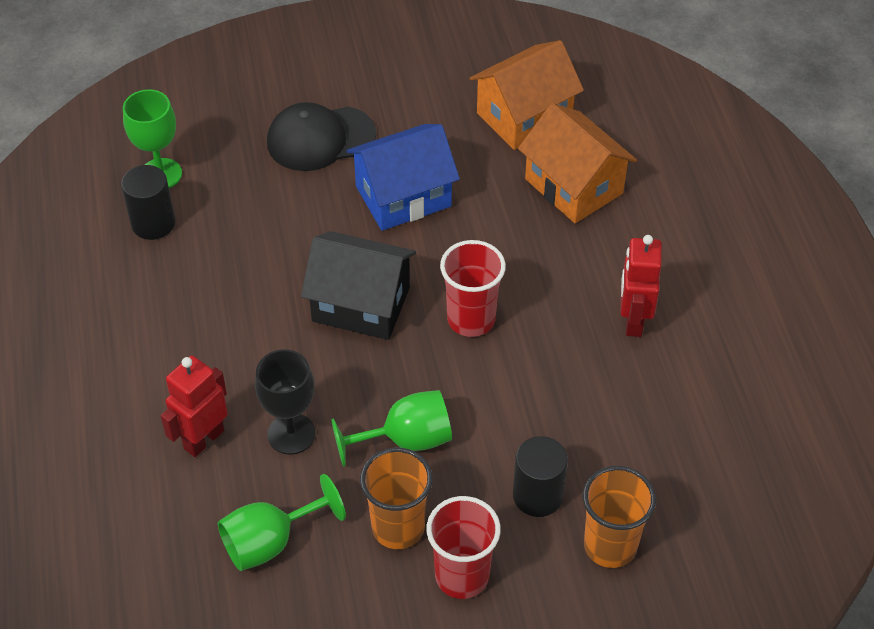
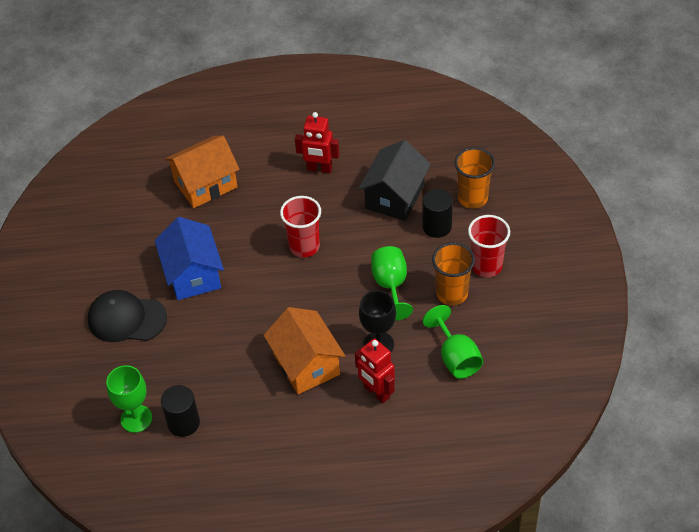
camera: 80 degrees left, 0 degrees up
black cap [267,102,376,171] -> black cap turned 105 degrees clockwise [88,290,167,342]
black house [301,231,416,340] -> black house moved to [358,140,431,221]
orange house [470,40,584,150] -> orange house moved to [263,307,345,394]

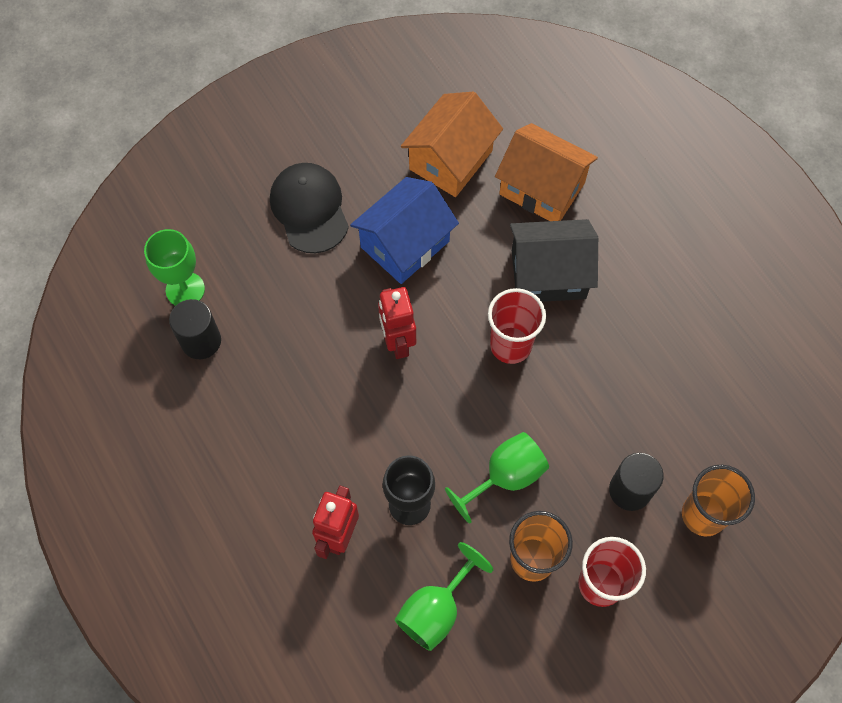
camera: 60 degrees right, 15 degrees up
orange house [263,307,345,394] -> orange house moved to [401,92,503,197]
red robot [295,112,340,173] -> red robot moved to [378,287,416,359]
black house [358,140,431,221] -> black house moved to [510,219,598,302]

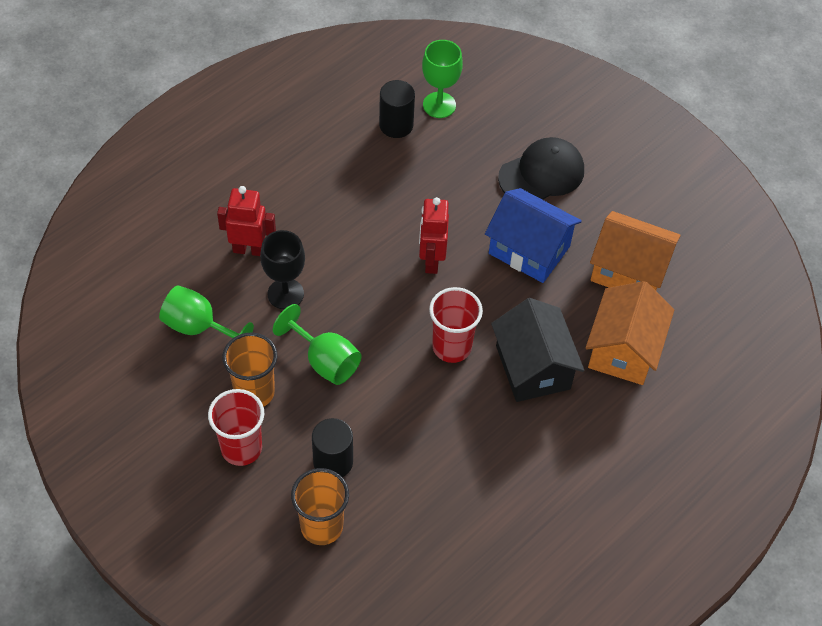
camera: 75 degrees right, 10 degrees down
red robot [378,287,416,359] -> red robot turned 60 degrees counterclockwise [419,197,449,274]

